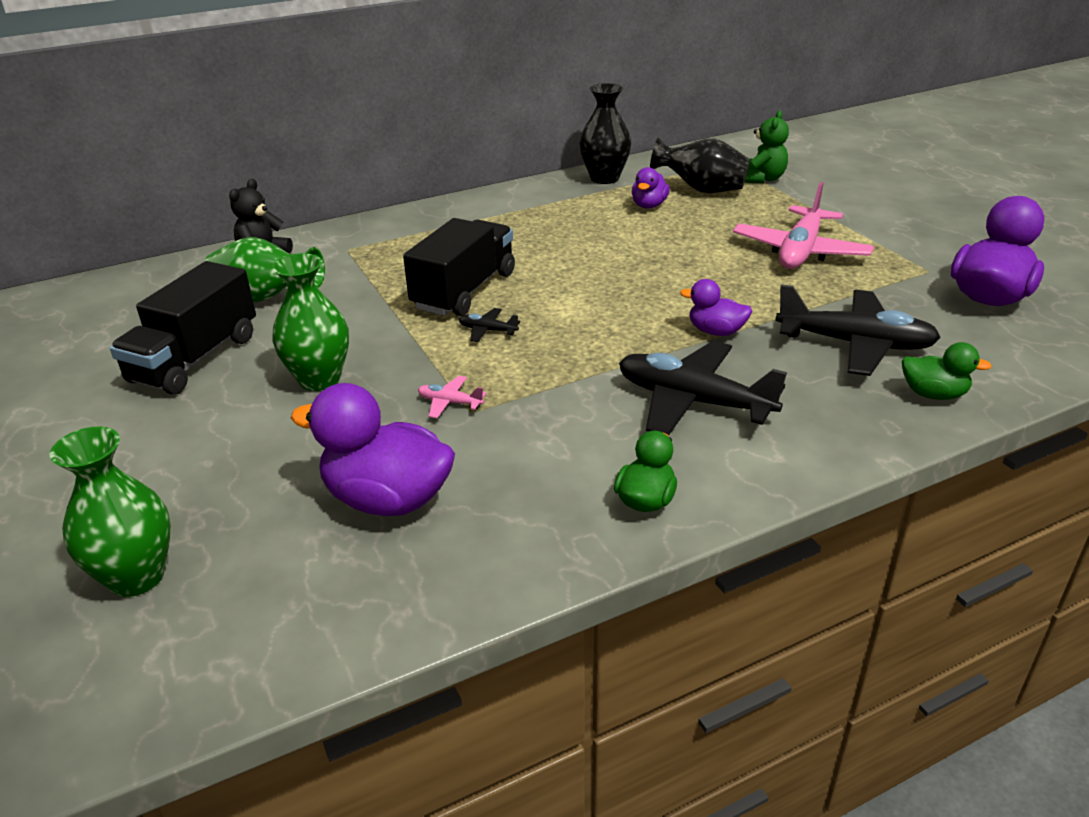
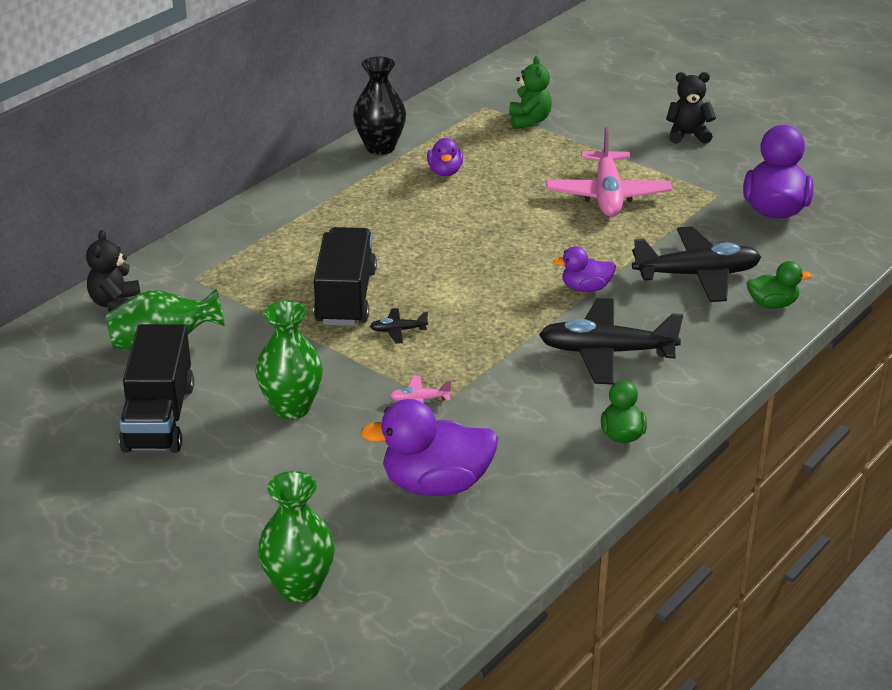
camera: 25 degrees left, 0 degrees up
black vase [650,137,750,193] -> none
none -> black teddy bear [666,72,716,144]

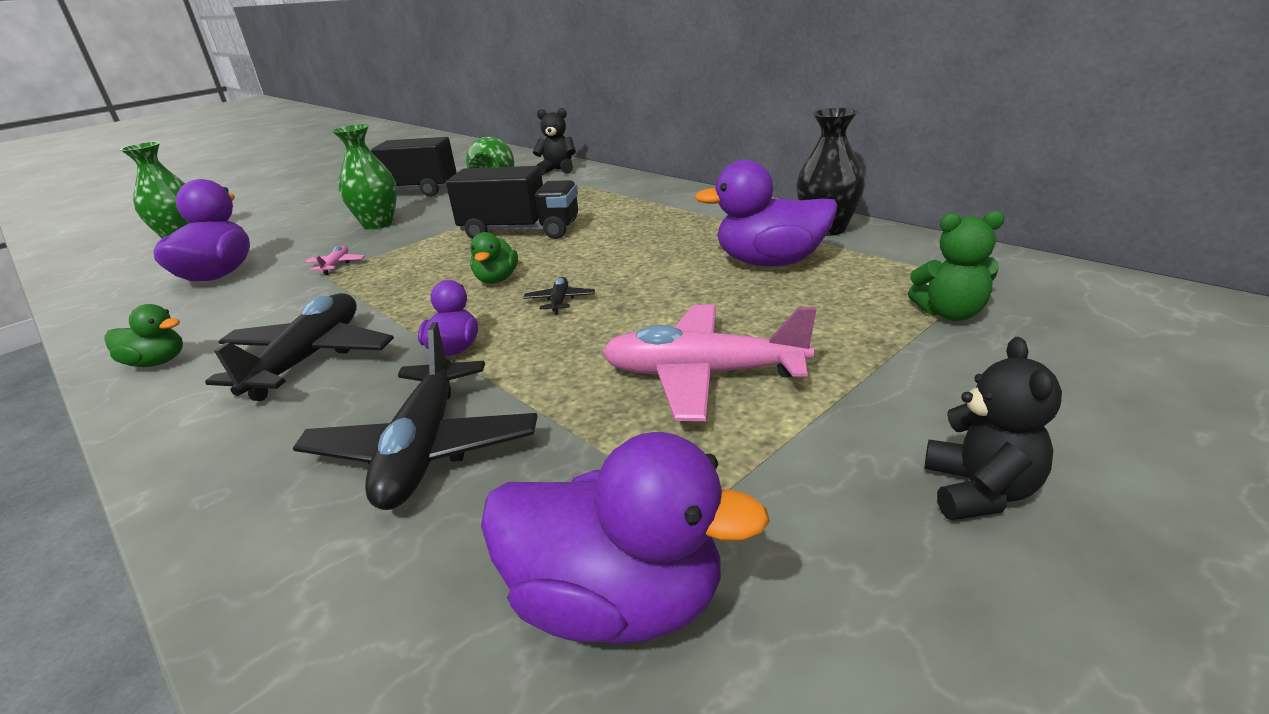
camera: 100 degrees right, 5 degrees down
black plane [370,308,428,344] -> black plane moved to [523,277,595,315]
purple duck [427,138,463,176] -> purple duck [695,160,838,266], size x1.83
green duck [747,261,811,309] -> green duck moved to [470,232,518,284]

